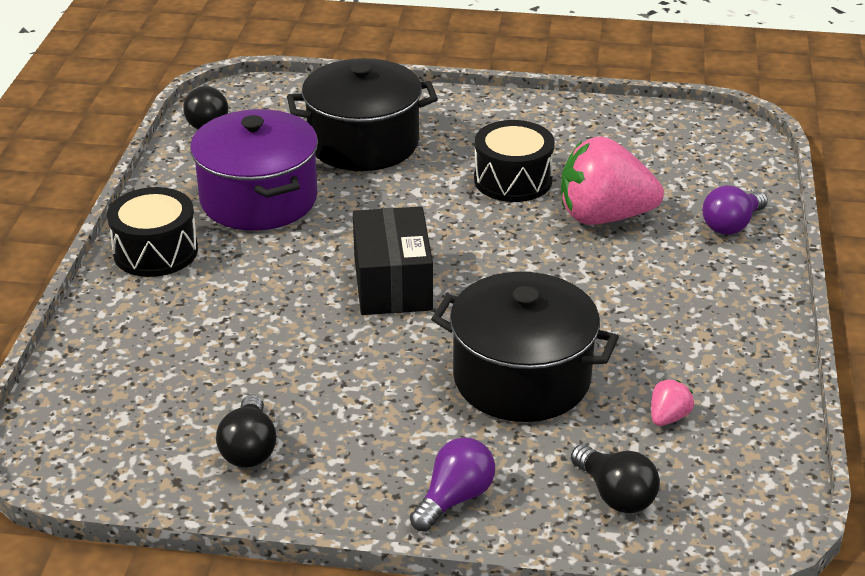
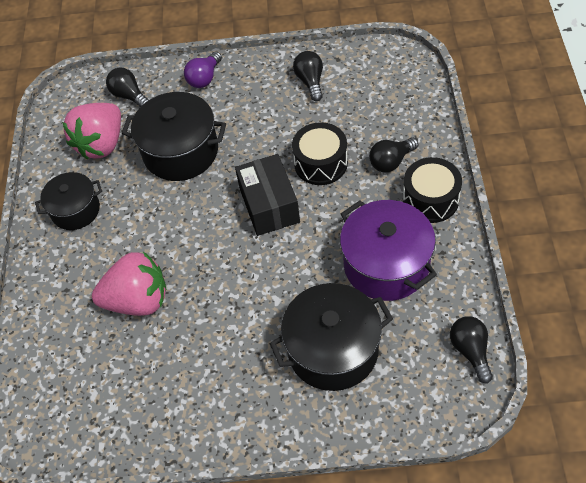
camera: 175 degrees right, 20 degrees up
black drum [474,120,555,202] -> black drum moved to [292,122,348,185]
pink strawberry [651,379,694,426] -> pink strawberry [62,103,121,159], size x2.42
purple light bulb [703,185,768,235] -> none
none -> black pot [35,172,102,230]
none -> black light bulb [369,137,418,172]

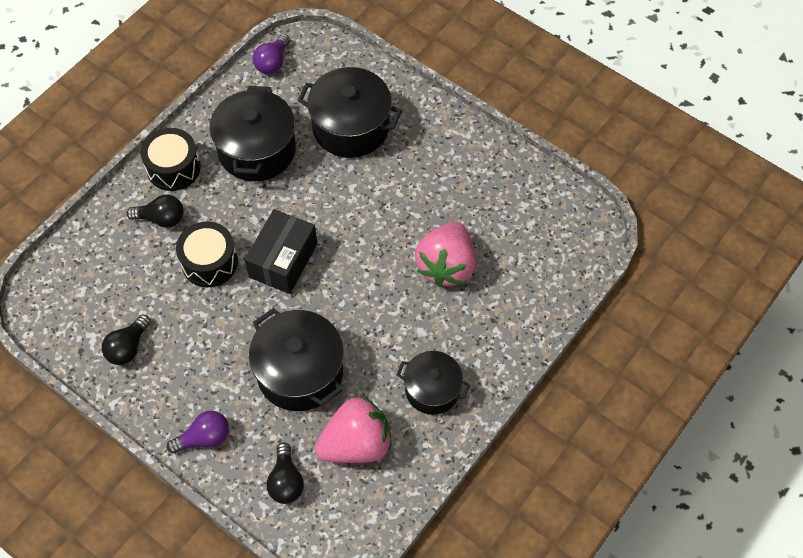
camera: 145 degrees left, 5 degrees up
pink strawberry [92,252,167,316] -> pink strawberry turned 105 degrees counterclockwise [415,222,476,287]
purple pot [340,200,437,301] -> black pot [209,86,296,181]
black light bulb [450,316,493,383] -> purple light bulb [253,34,290,74]

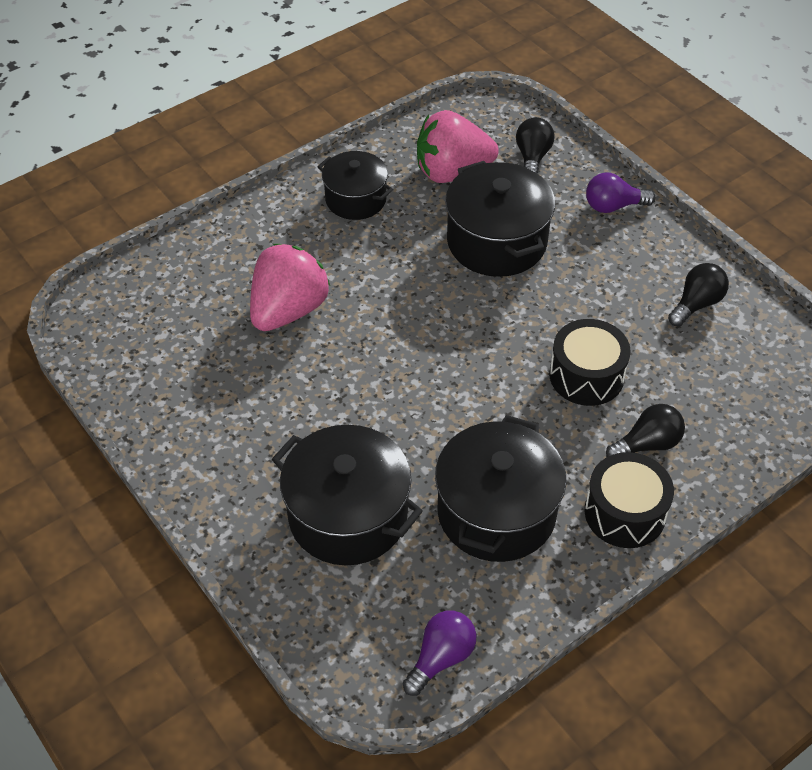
camera: 165 degrees left, 10 degrees down
black light bulb [126,195,184,228] -> black light bulb turned 135 degrees clockwise [606,404,685,457]
black box [245,209,317,294] -> none

